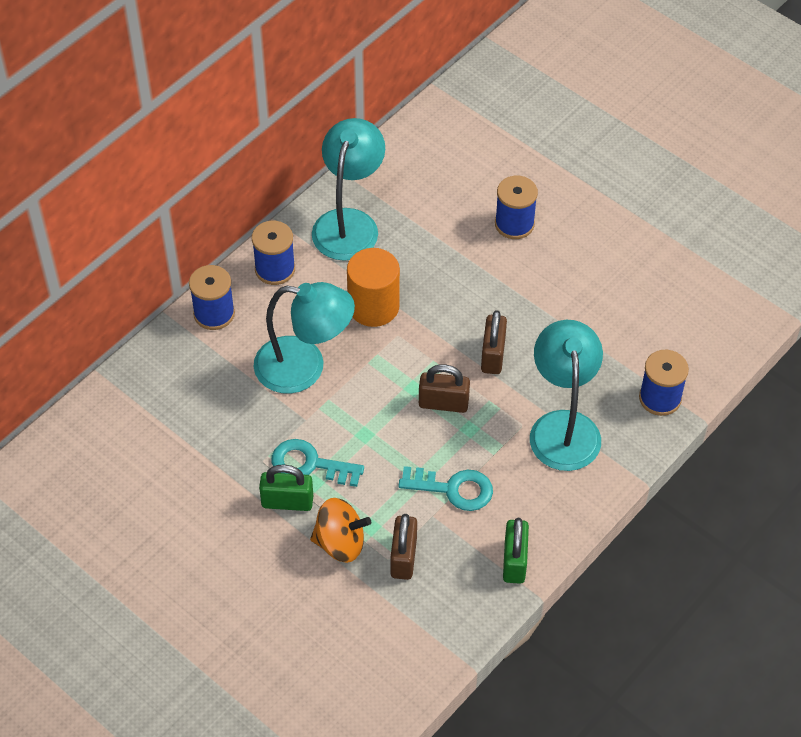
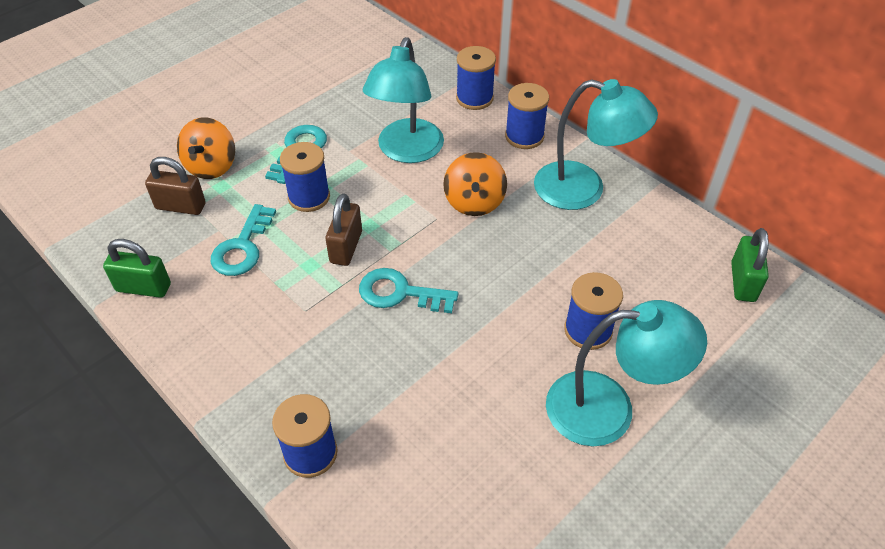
camera: 95 degrees right, 5 degrees down
green padlock [259,465,313,511] -> green padlock moved to [731,228,769,302]
orange cylinder [347,248,400,327] -> orange spinning top [443,152,507,216]
brown padlock [481,310,507,374] -> turquoise key [359,268,458,313]
turquoise lamp [530,320,603,471] -> turquoise lamp moved to [546,300,707,446]
none -> blue spool [280,142,330,212]

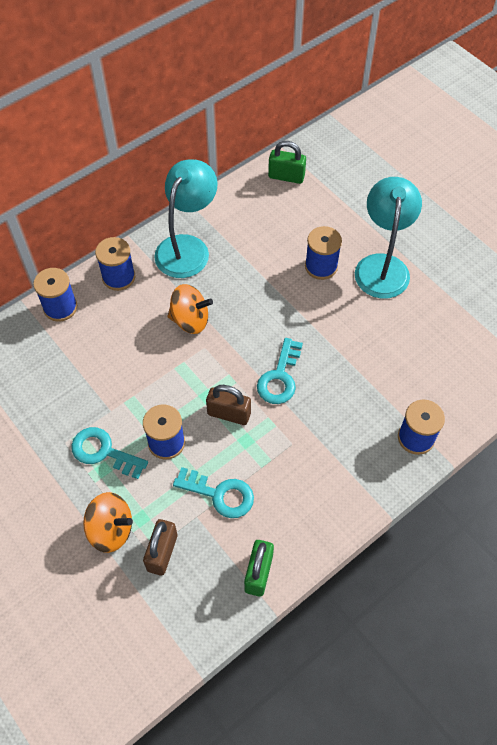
camera: 85 degrees left, 10 degrees up
turquoise lamp [363,37,444,163] -> none

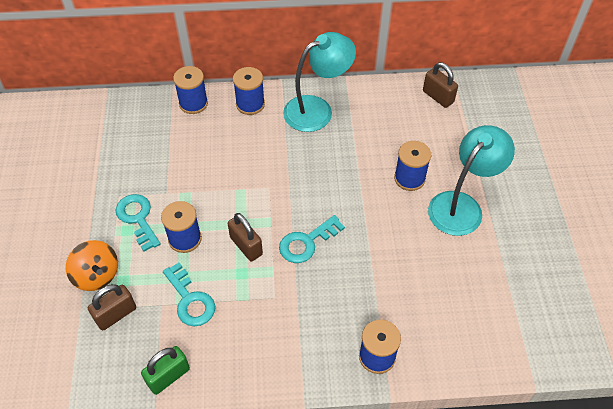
camera: 35 degrees right, 5 degrees down
orange spinning top [168,284,213,334] -> none
green padlock [268,141,306,184] -> brown padlock [423,62,458,108]

